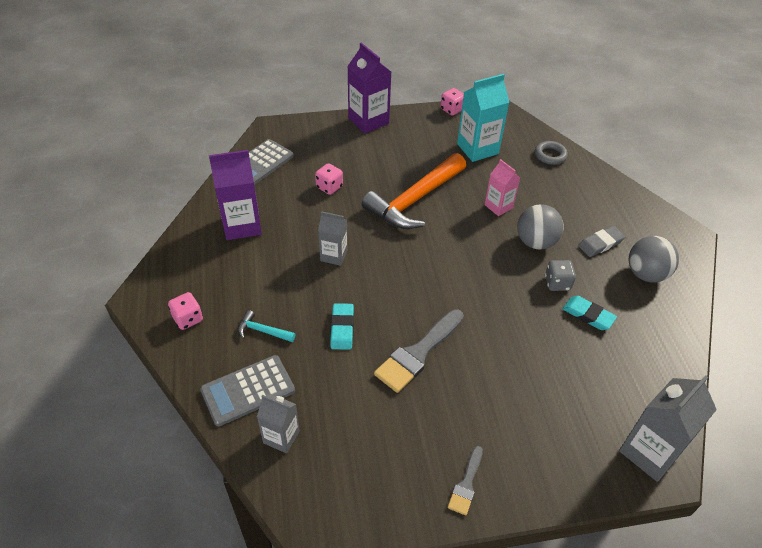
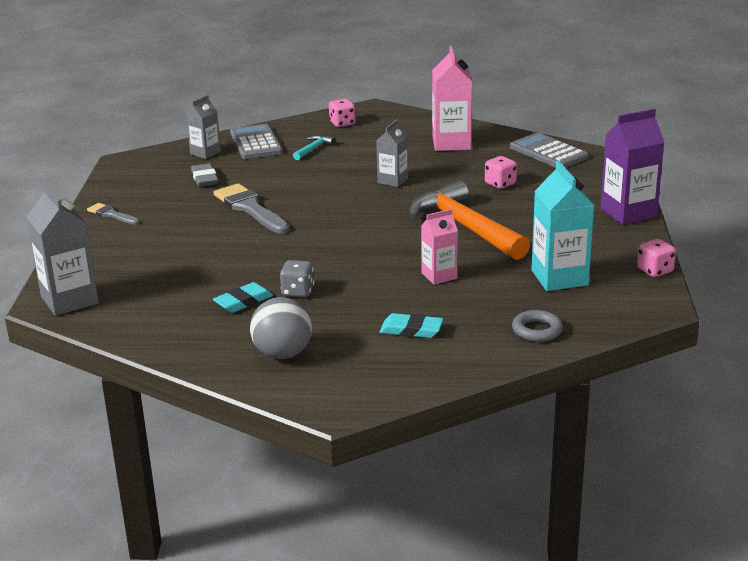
camera: 105 degrees right, 20 degrees down
purple carton [209,150,262,240] -> pink carton [432,46,472,151]
turquoise eraser [330,303,354,350] -> turquoise eraser moved to [380,313,443,338]
grey ball [517,204,564,250] -> none
grey eraser [578,226,625,257] -> grey eraser moved to [191,163,218,187]

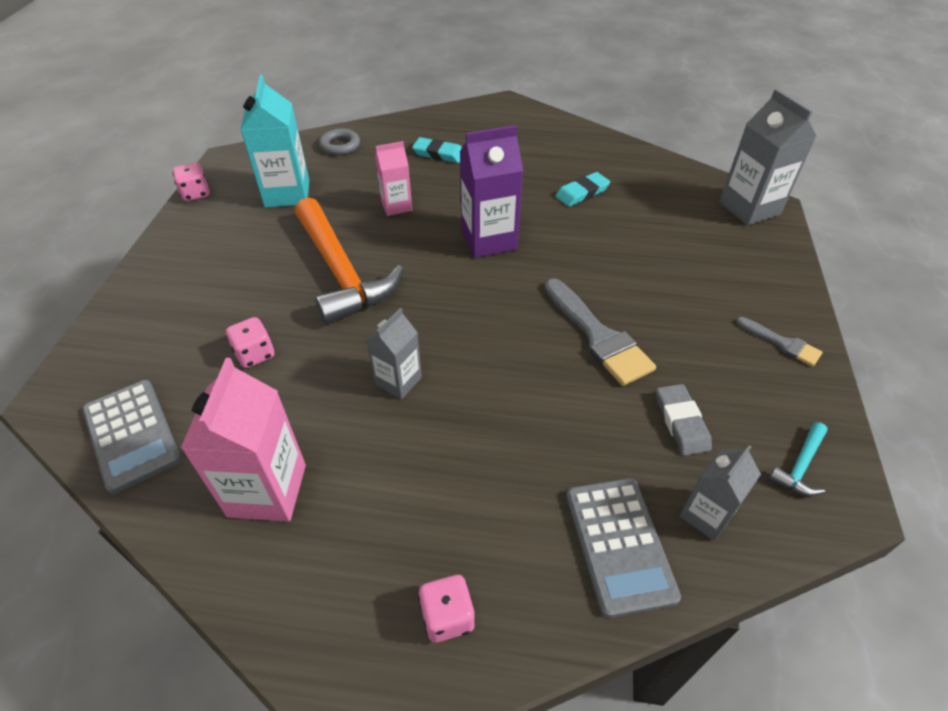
camera: 175 degrees left, 20 degrees up
grey ball [250,297,312,359] -> none
grey dice [280,260,314,297] -> none
turquoise hammer [293,135,335,160] -> turquoise hammer moved to [769,422,828,496]
purple carton [601,109,665,225] -> purple carton moved to [460,125,523,258]

